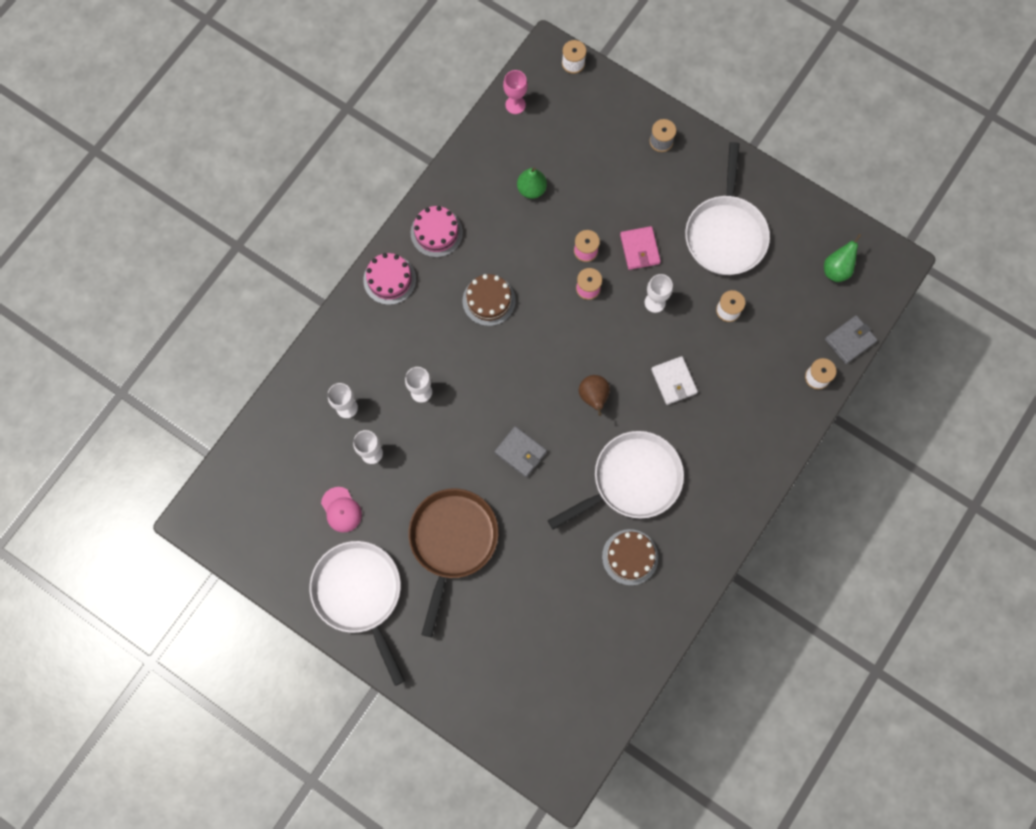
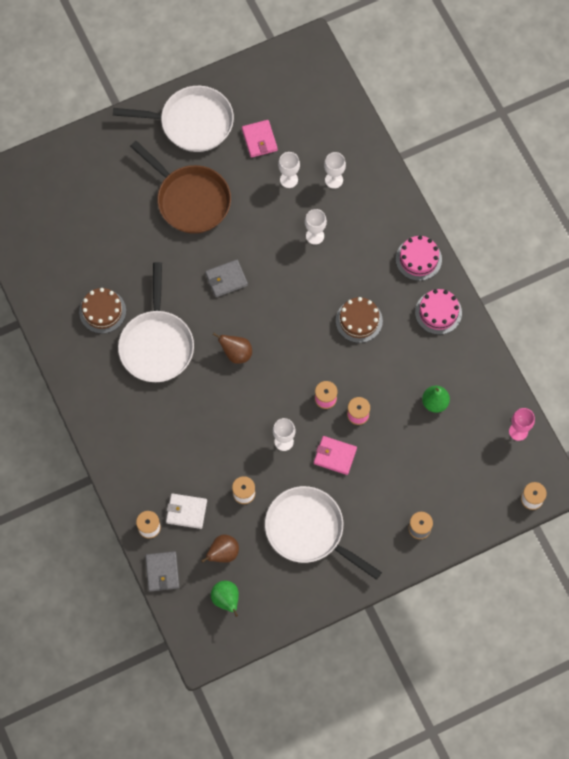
camera: 120 degrees right, 5 degrees down
pink cap [321,487,362,533] -> pink wallet [242,120,278,158]
white wallet [651,356,698,405] -> white wallet moved to [166,494,207,529]
none -> brown pear [201,535,239,563]

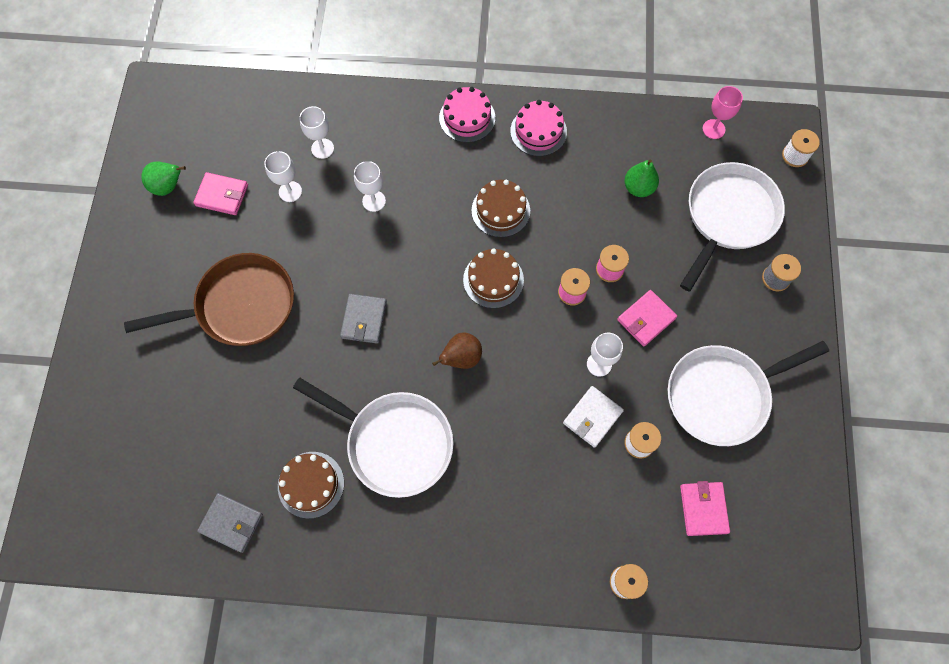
camera: 60 degrees left, 0 degrees up
white pan [113,86,234,152] -> white pan moved to [680,162,785,291]
grey wallet [145,551,179,592] -> grey wallet moved to [197,493,263,553]
white wallet [166,494,207,529] -> white wallet moved to [563,386,624,448]
brown pear [201,535,239,563] -> pink wallet [680,481,730,536]
green pear [211,581,239,617] -> green pear moved to [141,162,186,196]
none -> brown cake [463,249,524,308]

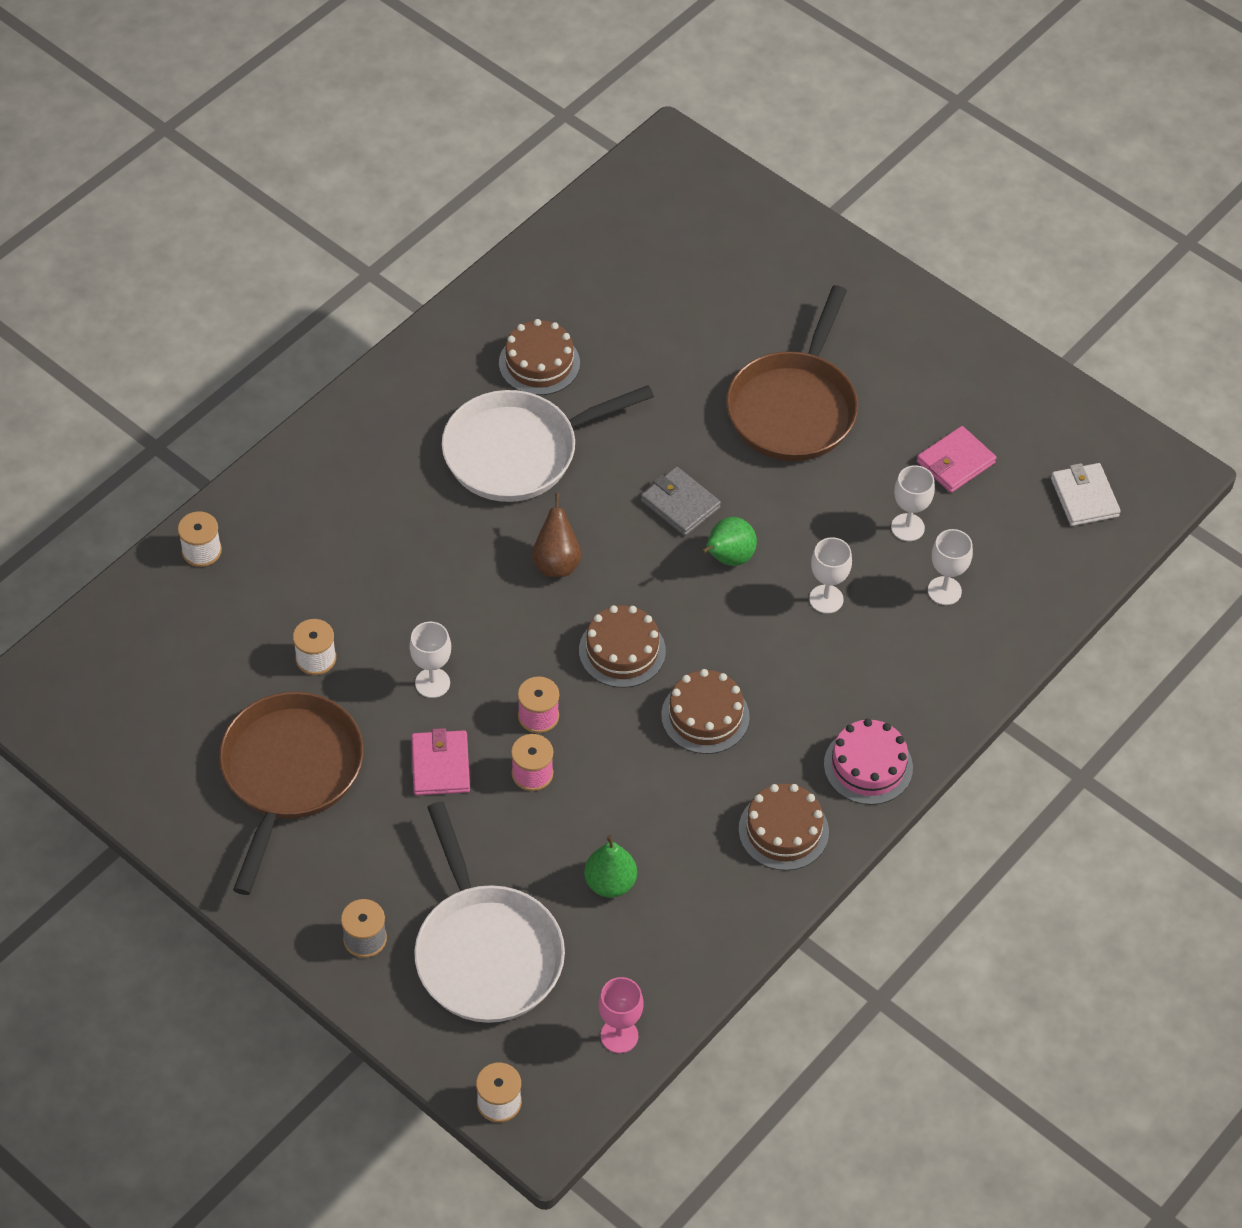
camera: 125 degrees right, 15 degrees down
green pear [141,162,186,196] -> green pear moved to [701,517,757,566]
grey wallet [197,493,263,553] -> none
pink cake [510,100,567,156] -> brown cake [739,784,829,871]
white wallet [563,386,624,448] -> white wallet moved to [1051,463,1121,526]
white pan [668,341,829,446] -> brown pan [219,692,364,895]
pink wallet [680,481,730,536] -> none

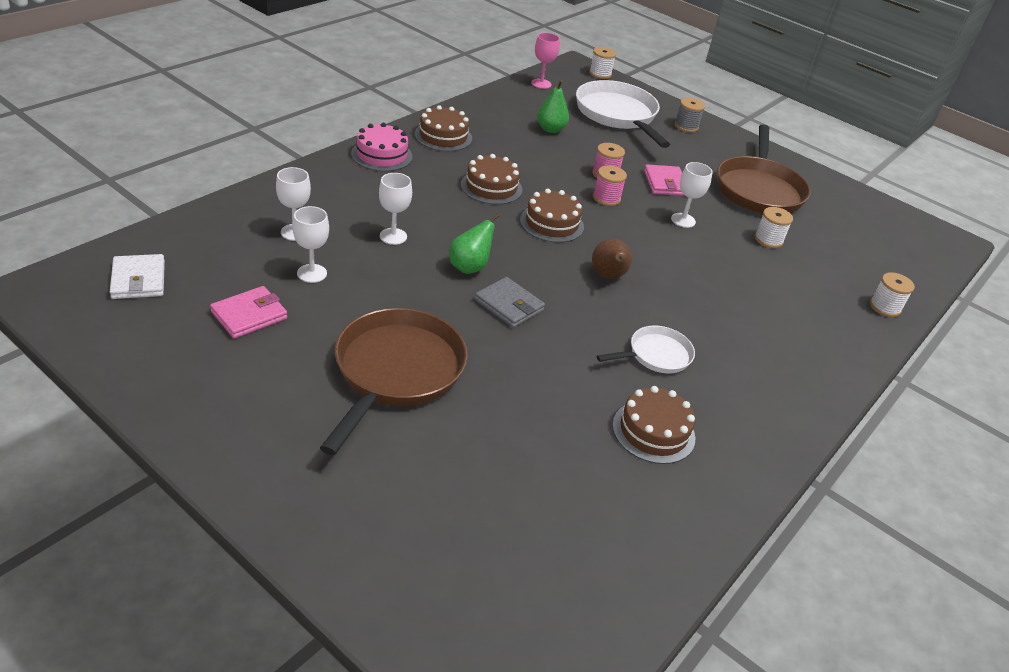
camera: 175 degrees right, 15 degrees down
white pan [442,385,654,502] -> white pan [597,326,695,373], size x0.53

